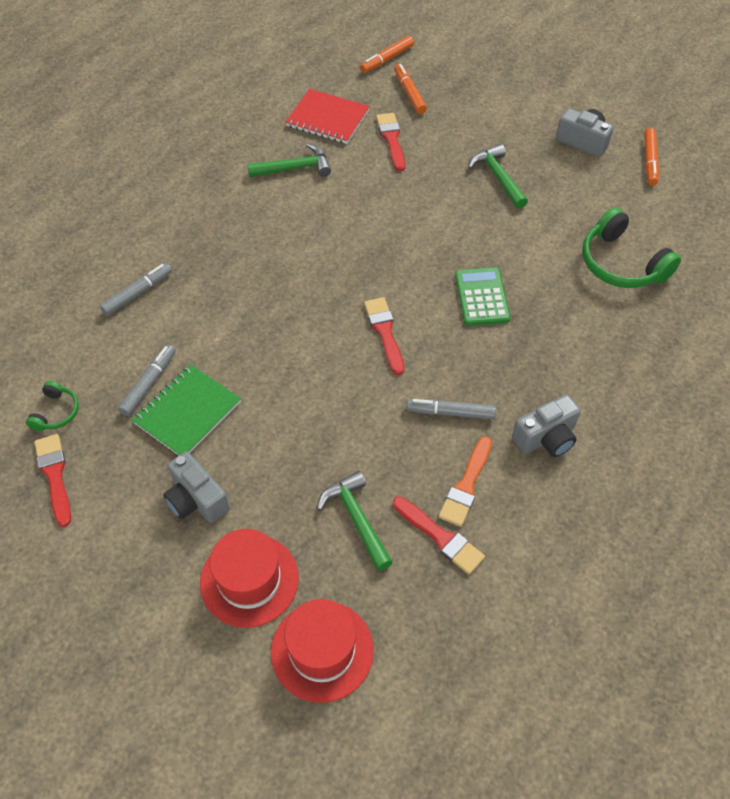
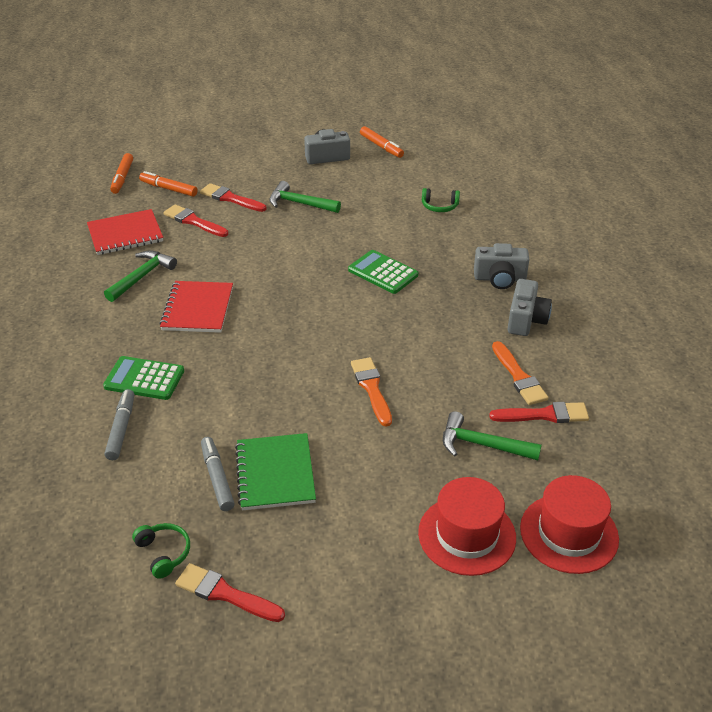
camera: 45 degrees left, 15 degrees down
grey camera [163,452,230,523] -> grey camera moved to [474,243,529,289]
red brush [364,297,404,375] -> red brush moved to [200,183,267,212]
grey marker [406,399,496,419] -> none
green headphones [582,207,681,288] -> green headphones [422,188,460,212], size x0.51
none -> green calculator [103,356,184,400]
none -> red notebook [159,281,233,333]
none -> orange brush [351,357,392,426]

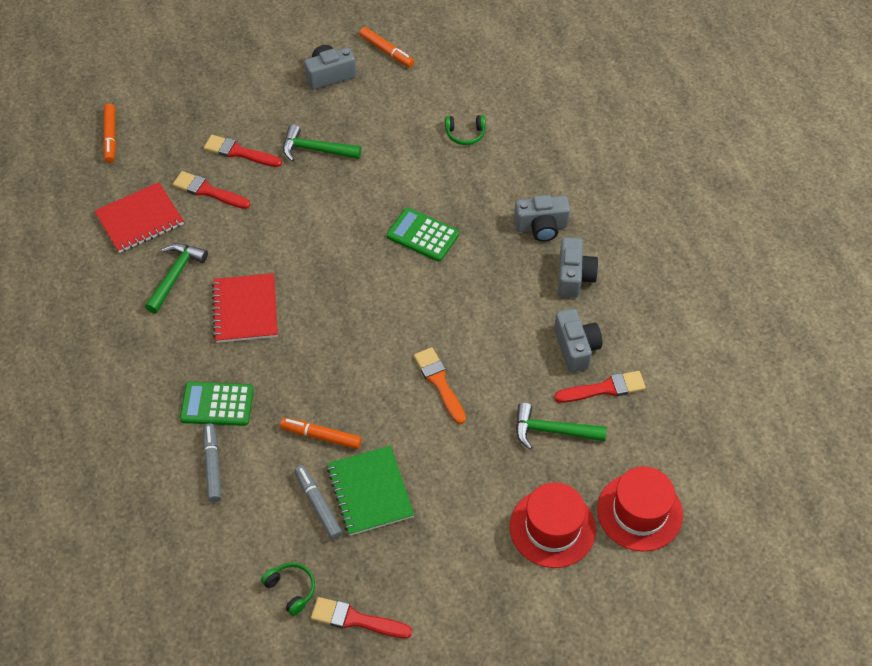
camera: 10 degrees left, 15 degrees up
orange marker [139,171,198,197] -> orange marker moved to [280,418,362,449]
orange brush [492,341,549,405] -> grey camera [554,309,603,373]

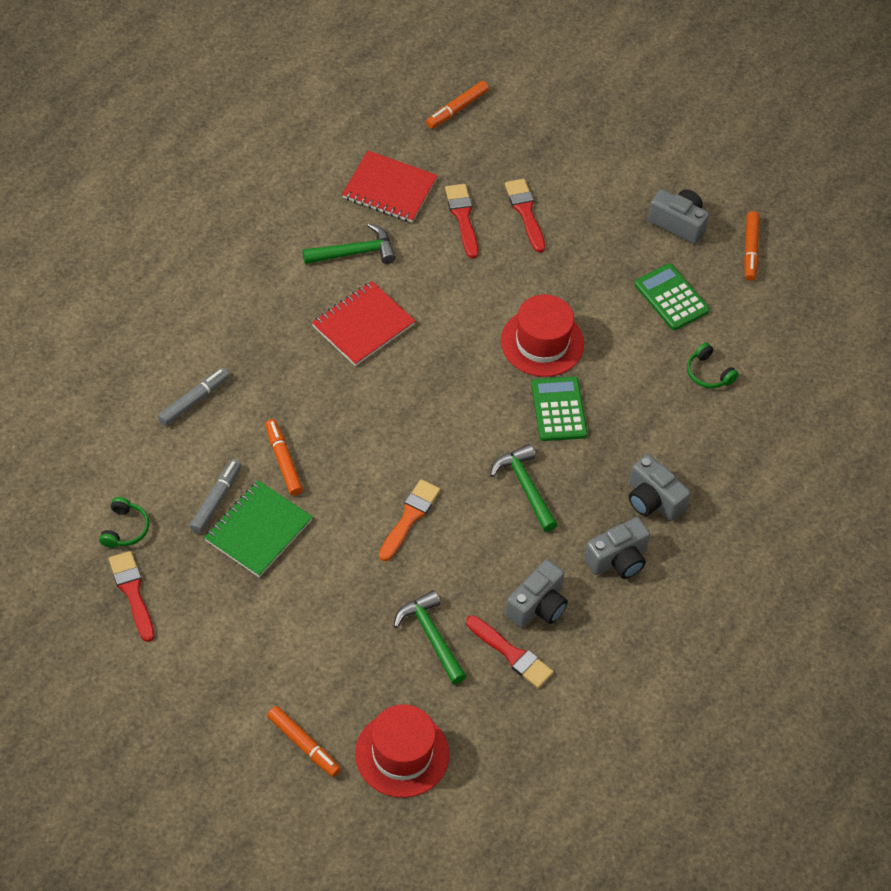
camera: 50 degrees right, 0 degrees up
green calculator [180,382,254,426] -> green calculator moved to [634,263,709,330]
green hammer [283,124,361,162] -> green hammer moved to [490,444,558,532]
red hat [510,482,596,568] -> red hat moved to [501,294,584,377]
none -> orange marker [267,706,341,777]

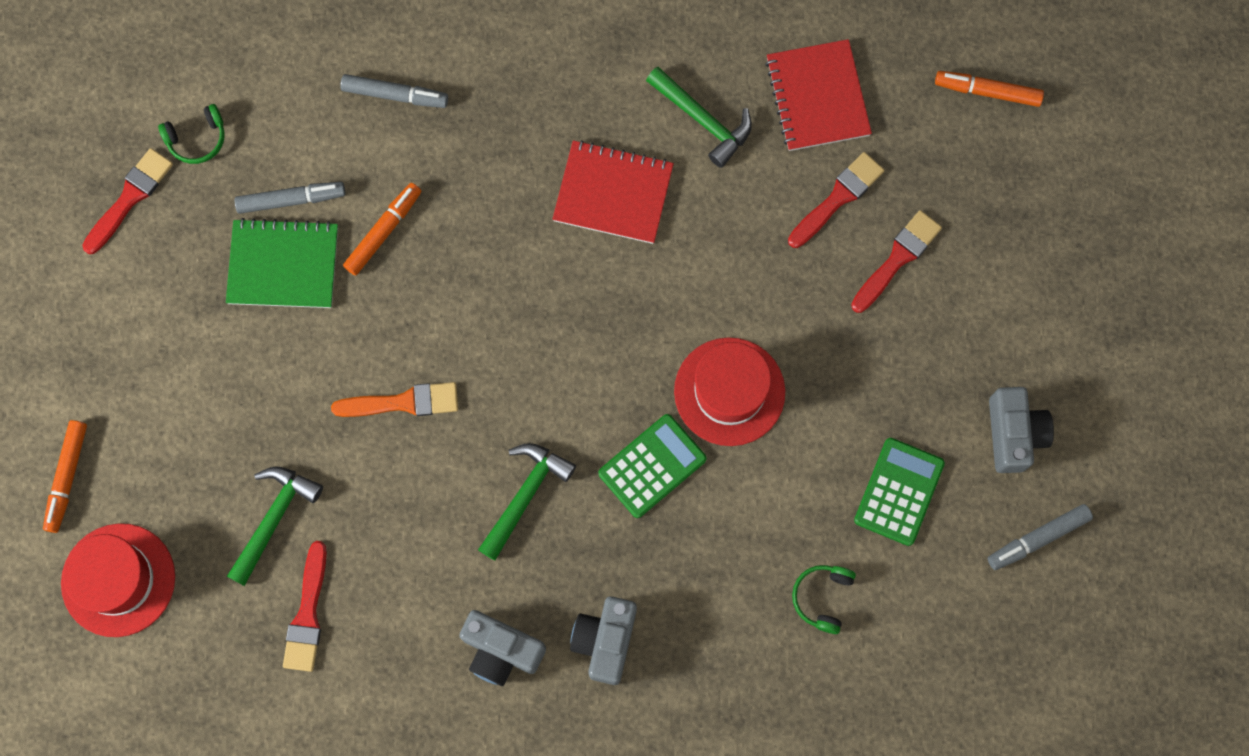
camera: 60 degrees right, 20 degrees up
grey camera [505,560,568,628] -> none
orange marker [744,211,760,281] -> grey marker [987,504,1093,570]

